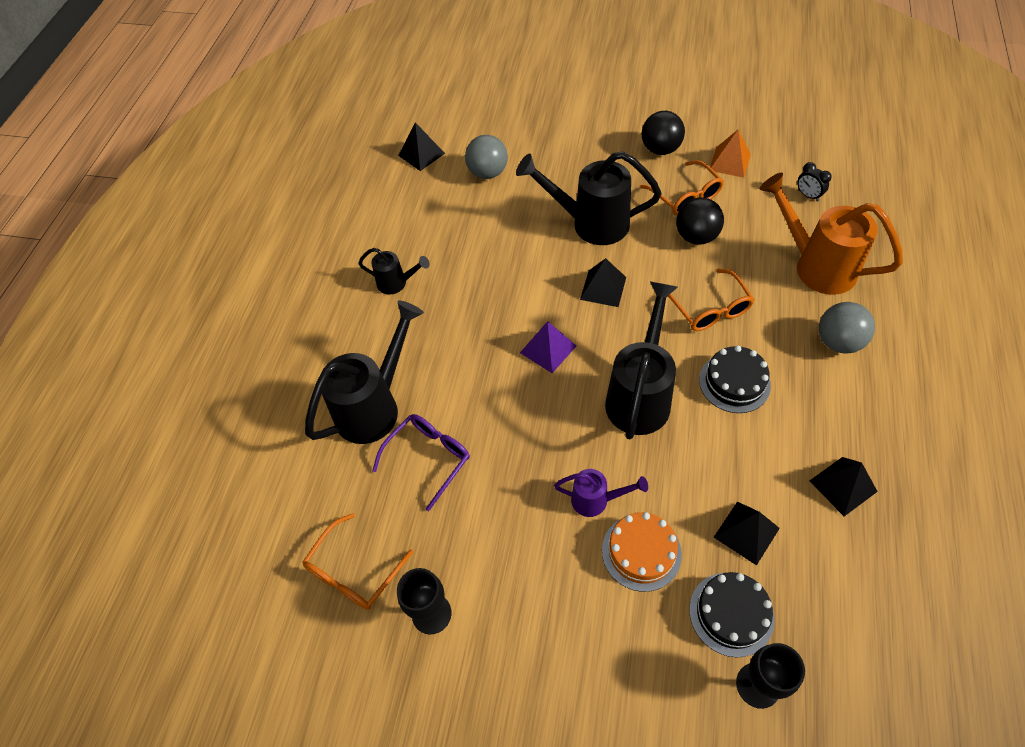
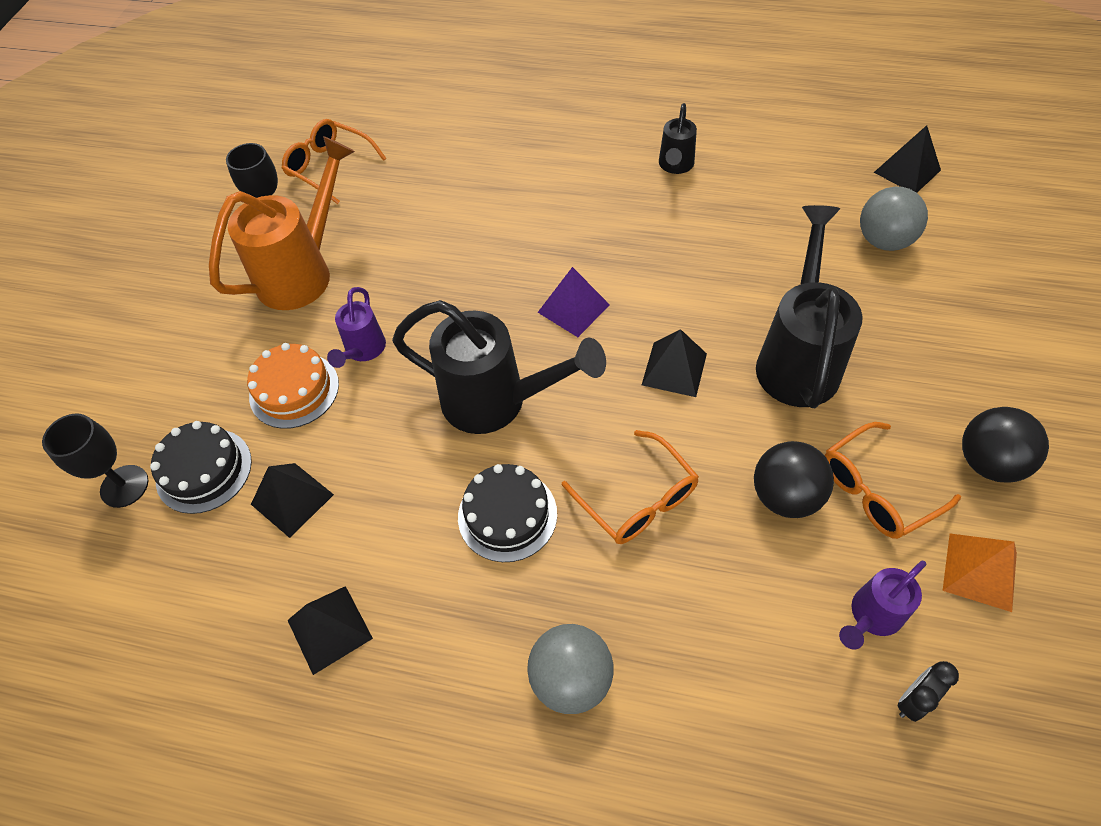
camera: 90 degrees right, 0 degrees up
black watering can [305,300,424,444] -> none
purple glasses [372,414,470,511] -> none
orange glasses [668,269,755,331] -> orange glasses turned 105 degrees counterclockwise [562,430,699,544]
orange watering can [760,172,903,295] -> orange watering can moved to [209,136,355,310]
none -> purple watering can [839,561,926,650]

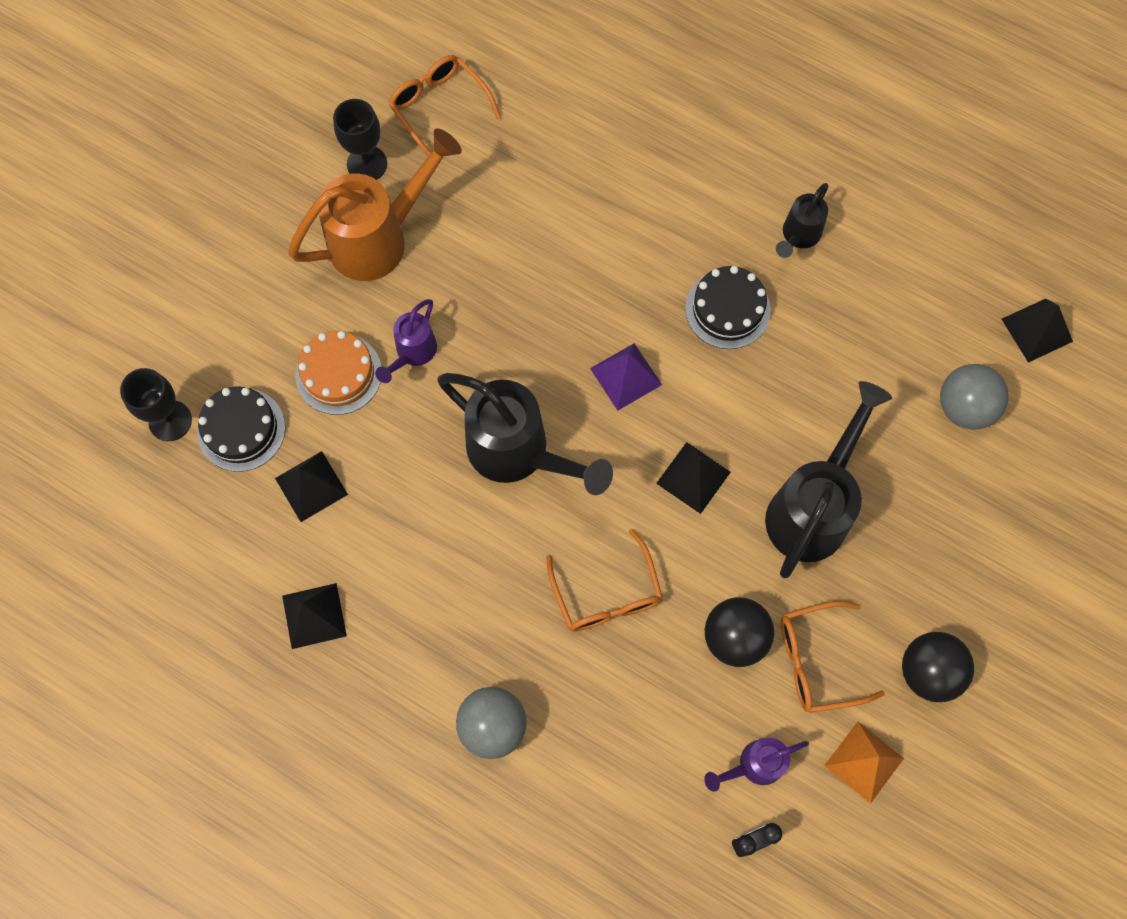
camera: 15 degrees right, 15 degrees up
black cake [458,464,557,562] -> black cake moved to [685,266,771,349]

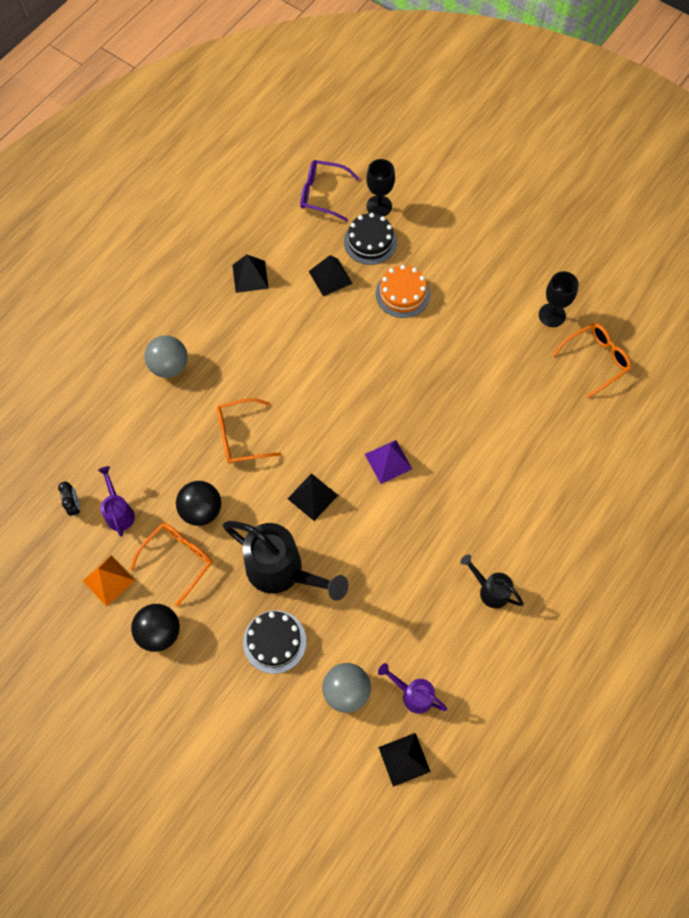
camera: 95 degrees right, 5 degrees down
orange watering can [288,129,462,281] -> none
purple watering can [375,299,437,383] -> purple watering can moved to [378,663,448,714]
black watering can [437,373,613,495] -> none
black cake [685,266,771,349] -> black cake moved to [243,610,306,674]
orange glasses [781,601,885,713] -> orange glasses turned 45 degrees clockwise [130,523,212,607]
none -> purple glasses [300,160,360,221]

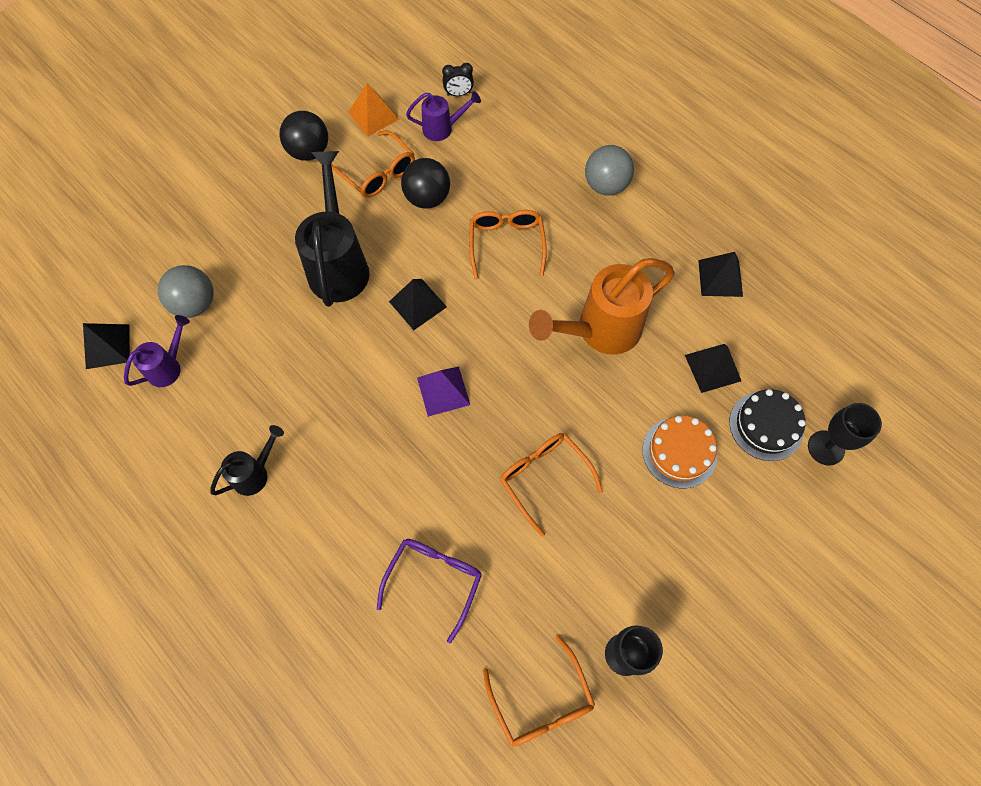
camera: 100 degrees right, 0 degrees up
black watering can [223,521,349,601] -> black watering can turned 135 degrees clockwise [295,151,369,307]
black cake [243,610,306,674] -> none
purple glasses [300,160,360,221] -> purple glasses moved to [377,539,482,643]
none -> orange glasses [500,433,603,537]
none -> orange watering can [529,258,675,355]

